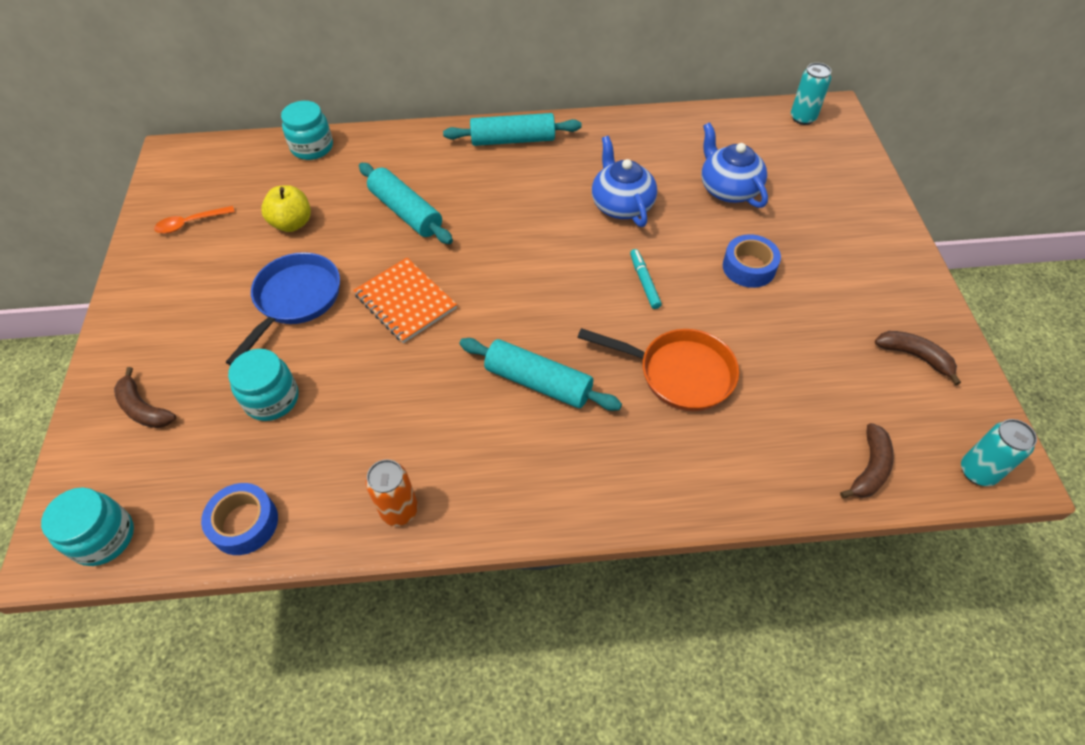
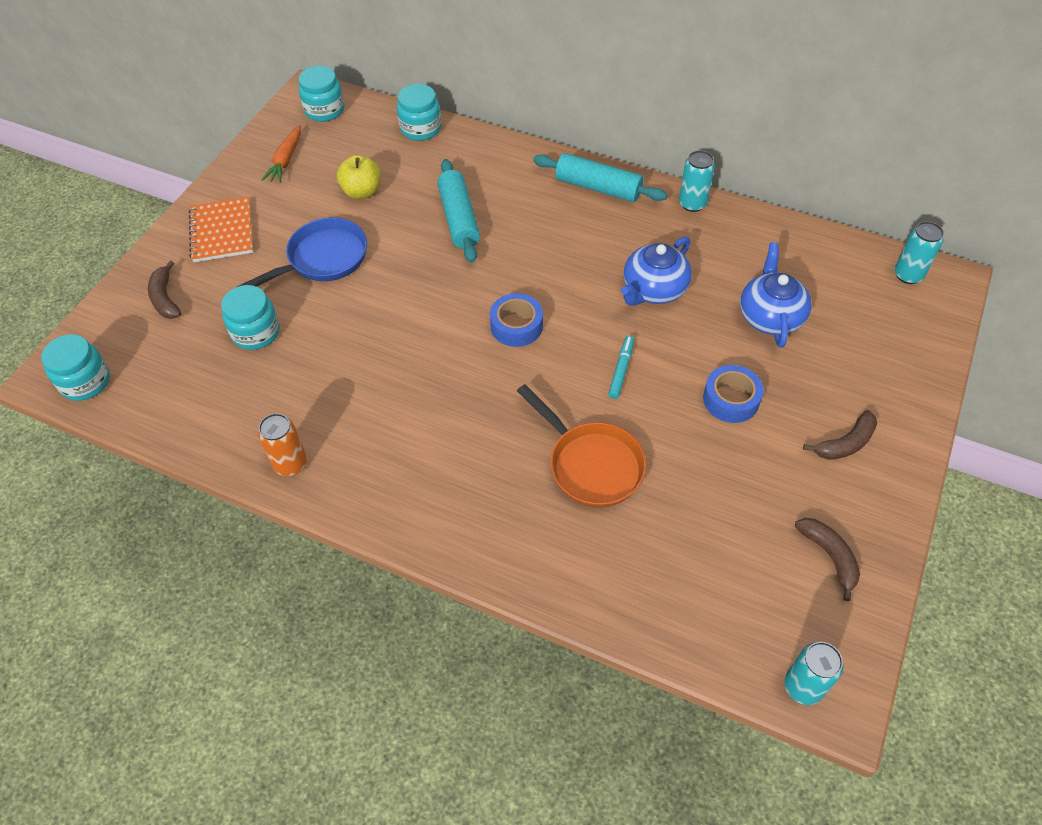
camera: 30 degrees right, 0 degrees up
orange spoon [154,206,235,234] -> orange carrot [261,125,301,183]
blue tape [201,483,278,555] -> blue tape moved to [490,293,543,347]
orange notebook [353,258,457,343] -> orange notebook moved to [189,197,253,262]
turquoise rolling pin [459,338,622,411] -> none
blue teapot [592,136,657,227] -> blue teapot turned 150 degrees counterclockwise [621,237,692,306]
brown banana [840,423,894,498] -> brown banana moved to [803,410,877,460]
none -> turquoise jar [299,66,344,122]
none -> turquoise can [679,150,715,212]

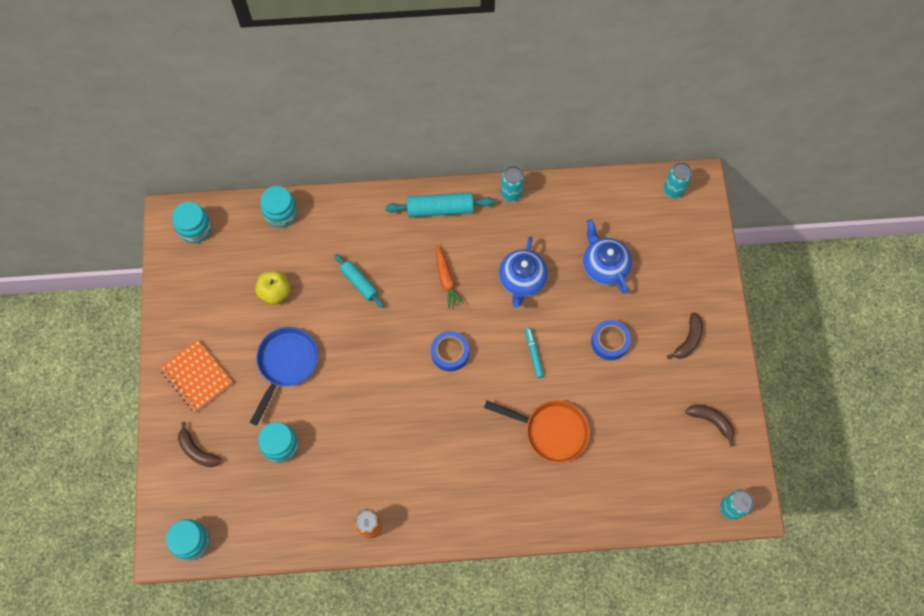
camera: 30 degrees left, 15 degrees up
orange carrot [261,125,301,183] -> orange carrot moved to [435,244,464,309]
turquoise rolling pin [437,159,480,263] -> turquoise rolling pin [335,254,384,308], size x0.67

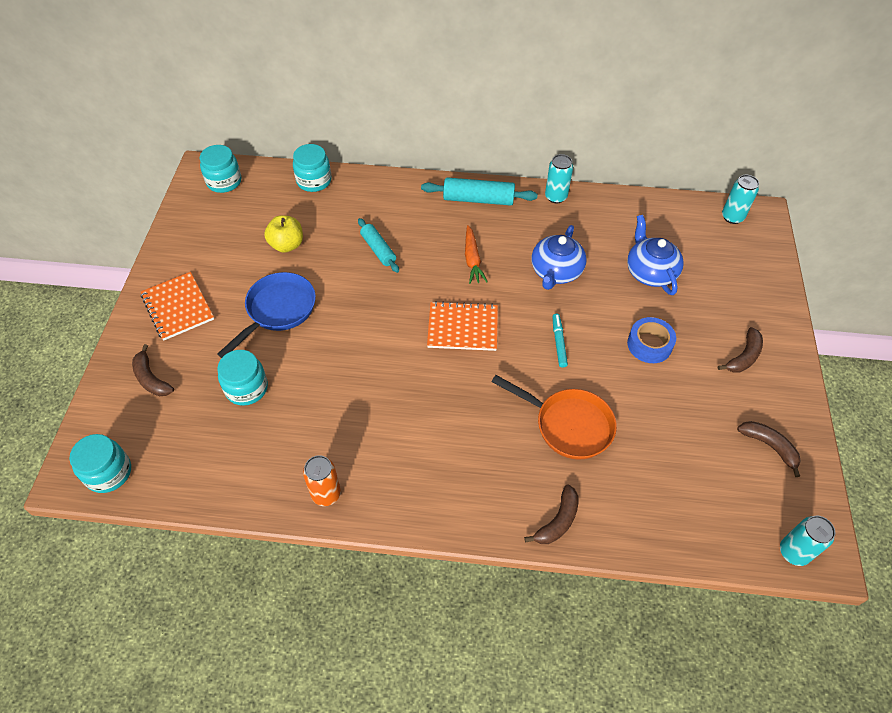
camera: 10 degrees right, 15 degrees down
blue tape [431,331,469,371] -> orange notebook [427,301,498,351]
none -> brown banana [524,484,578,544]

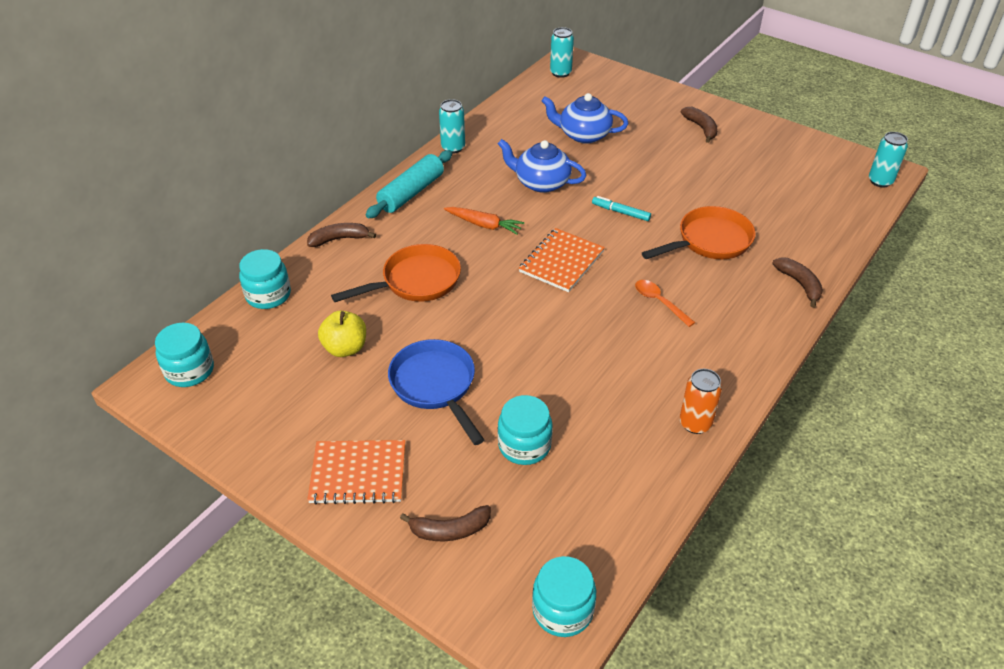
camera: 60 degrees left, 10 degrees down
turquoise rolling pin [358,218,399,273] -> orange pan [331,244,461,302]
blue teapot [532,225,587,290] -> blue teapot turned 150 degrees clockwise [498,139,587,193]
blue tape [627,317,676,363] -> none
brown banana [737,421,801,477] -> brown banana moved to [307,223,376,247]
none -> orange spoon [635,280,695,327]

